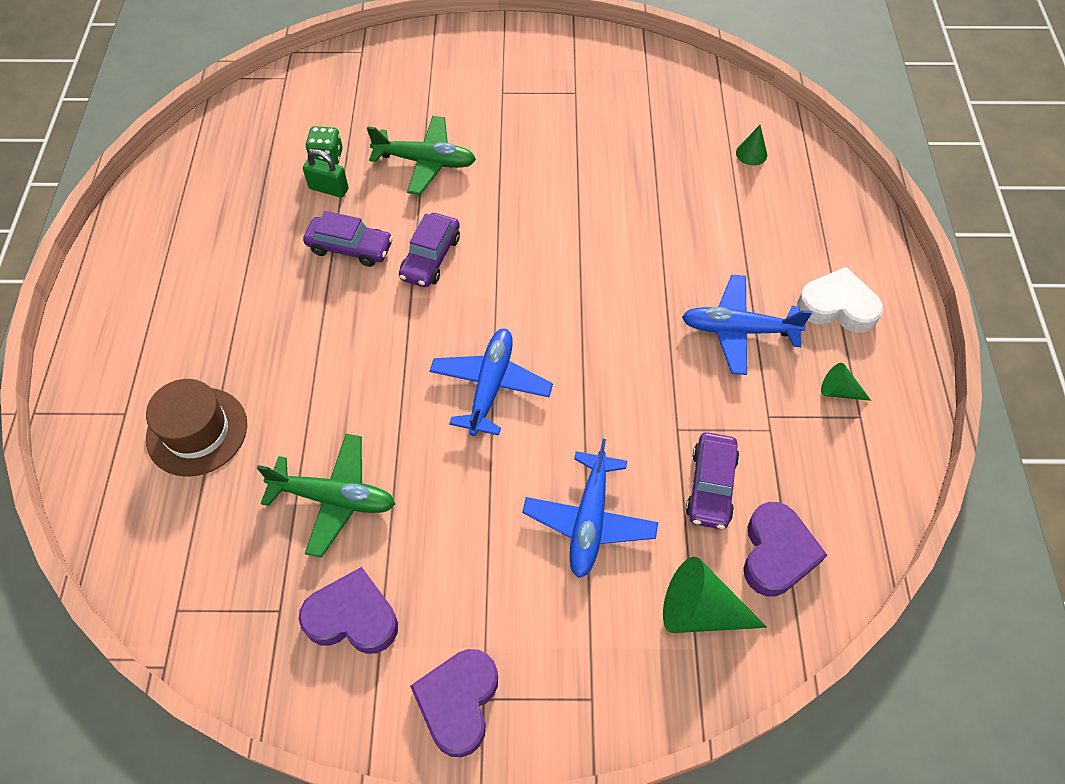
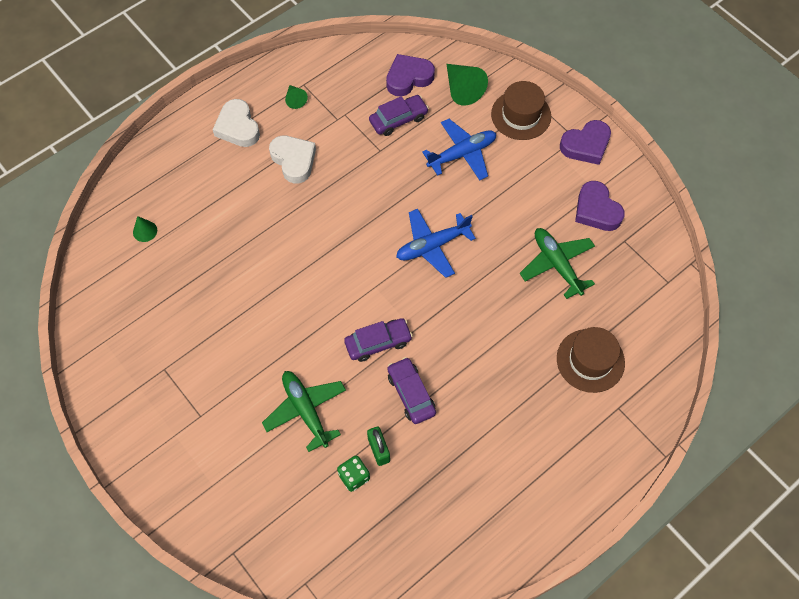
camera: 130 degrees left, 5 degrees up
blue plane [682,274,812,375] -> white heart [269,136,316,183]
none -> brown hat [491,81,551,140]

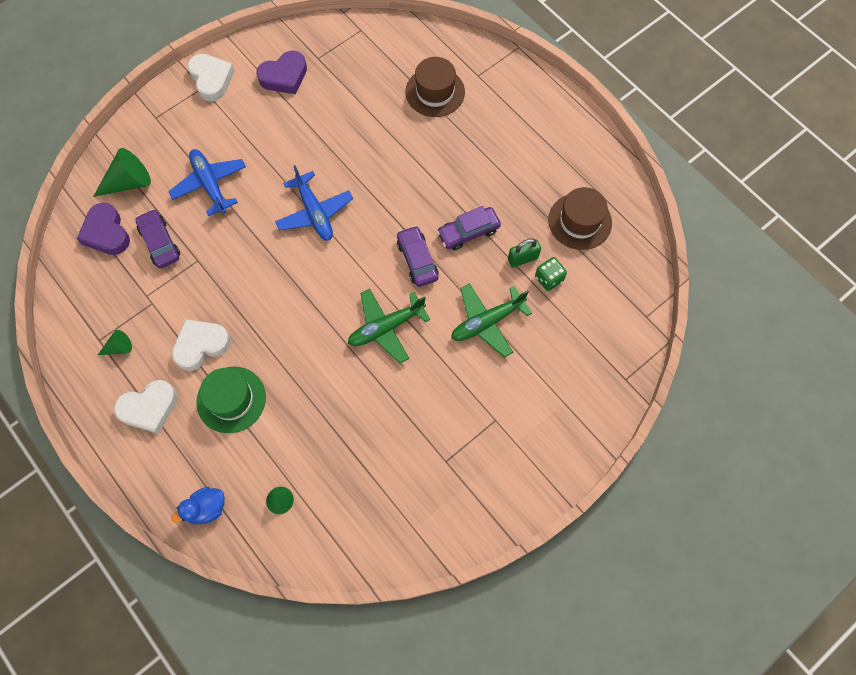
camera: 90 degrees left, 5 degrees up
brown hat [491,81,551,140] -> brown hat moved to [548,187,612,250]
green plane [520,228,595,299] -> green plane moved to [348,289,430,363]
purple heart [560,120,611,165] -> white heart [187,54,234,102]
none -> blue duck [172,487,225,525]
none -> green hat [196,367,266,433]

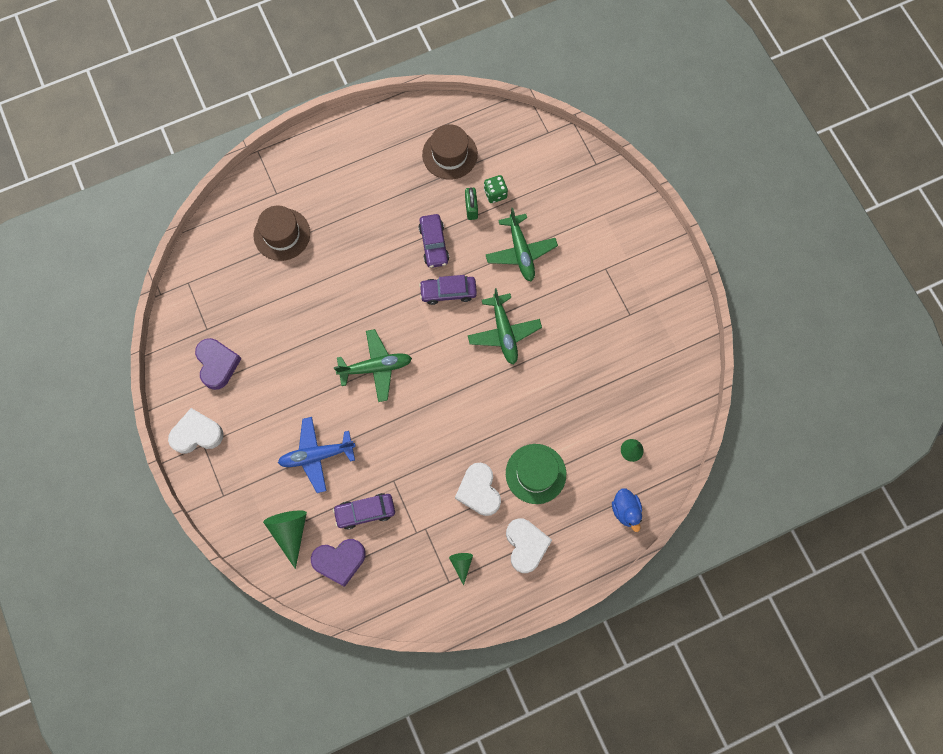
camera: 75 degrees left, 5 degrees up
blue plane [275,165,353,241] -> green plane [334,329,412,402]

